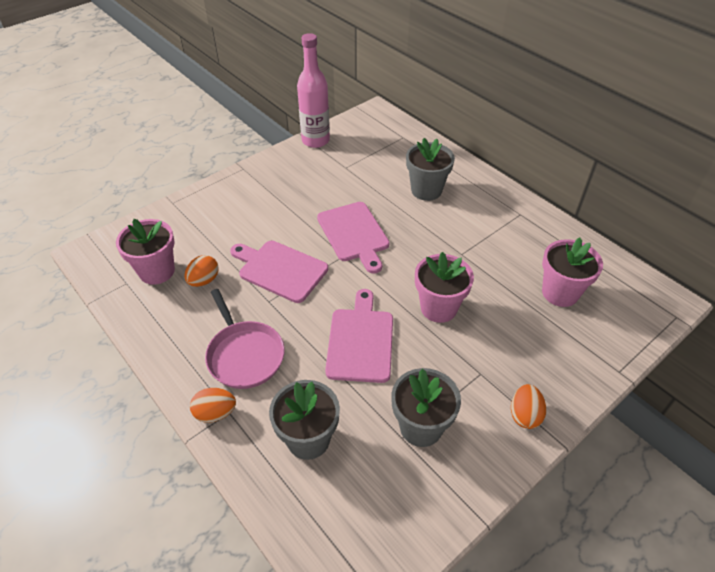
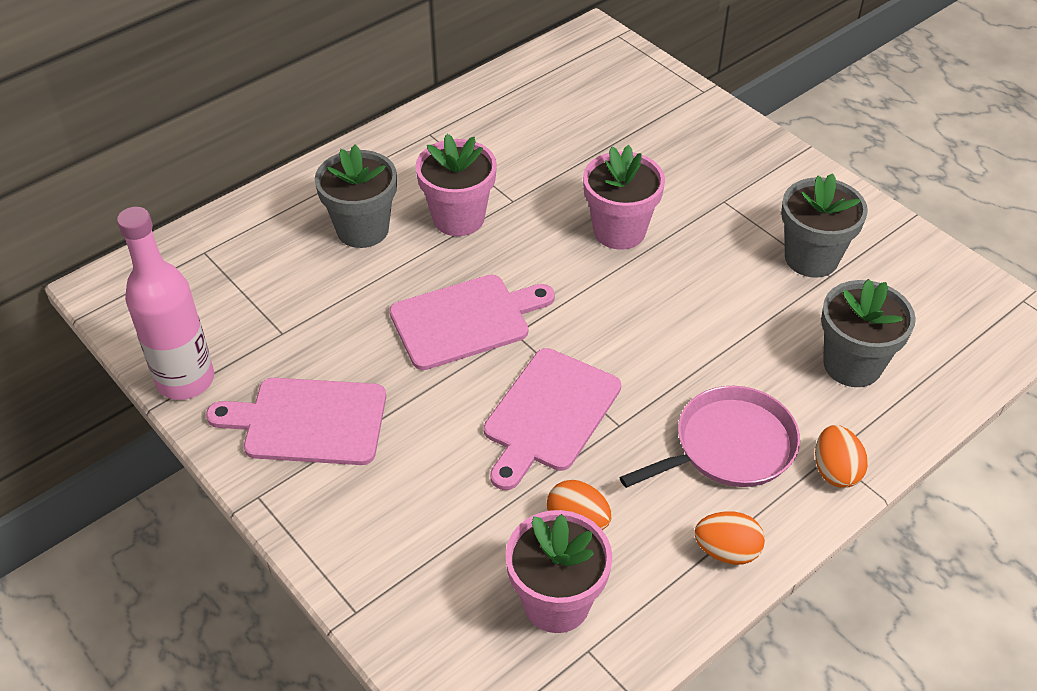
camera: 90 degrees left, 0 degrees up
pink cutting board [325,289,393,383] -> pink cutting board moved to [206,378,386,465]
orange egg [511,384,546,429] -> orange egg moved to [695,512,765,565]
pink flower pot [542,238,603,307] -> pink flower pot moved to [415,134,497,236]

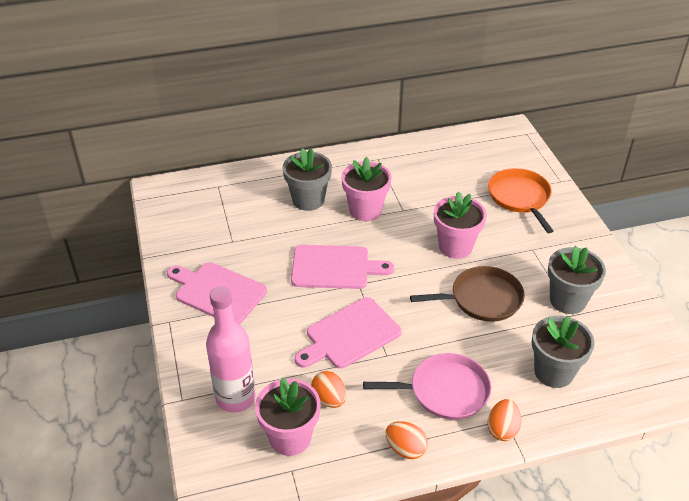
camera: 25 degrees right, 5 degrees down
pink bottle [117,207,214,400] -> pink bottle moved to [206,286,256,413]
none -> brown pan [410,266,525,322]
none -> orange pan [488,168,553,233]

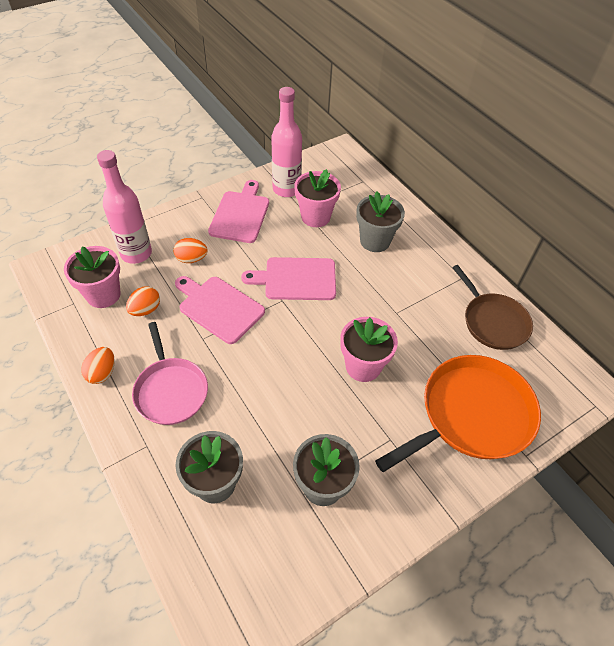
camera: 70 degrees right, 10 degrees up
pink cutting board [291,245,394,289] -> pink cutting board turned 105 degrees clockwise [241,257,336,300]
pink flower pot [341,157,392,221] -> pink flower pot moved to [294,169,341,227]
brown pan [410,266,525,322] -> brown pan moved to [452,265,533,350]
orange egg [487,399,522,441] -> orange egg moved to [173,238,208,263]
orange pan [488,168,553,233] -> orange pan [375,355,541,472], size x1.53
none -> pink bottle [271,87,302,197]

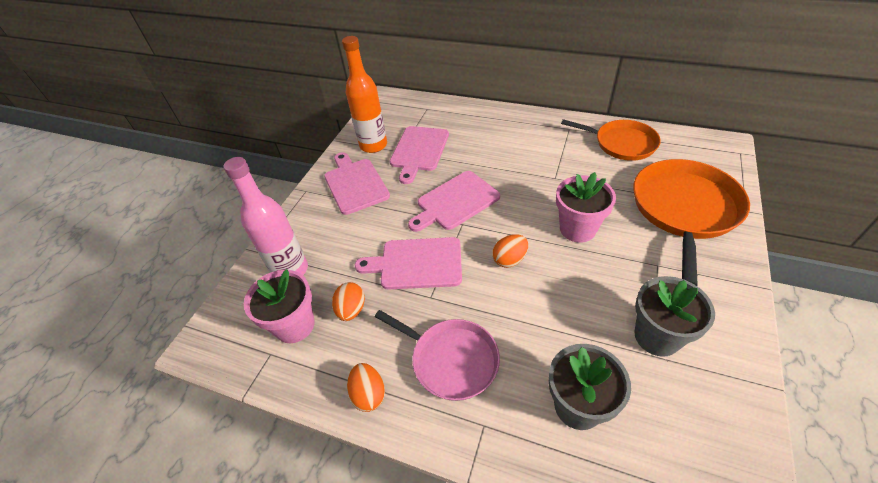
camera: 30 degrees left, 5 degrees down
orange egg [173,238,208,263] -> orange egg moved to [492,234,528,268]
pink bottle [271,87,302,197] -> orange bottle [342,36,387,153]
pink flower pot [294,169,341,227] -> pink cutting board [390,126,449,184]
grey flower pot [356,191,405,252] -> none
brown pan [452,265,533,350] -> orange pan [561,119,661,161]

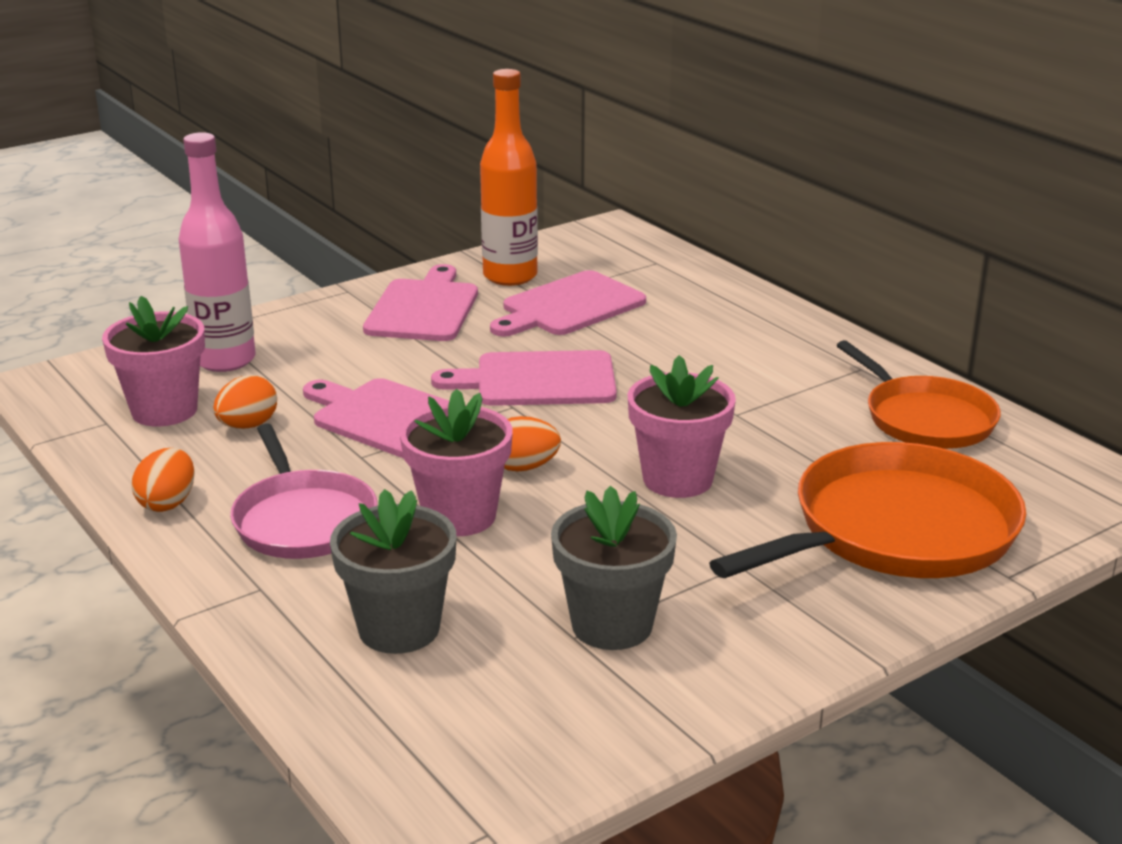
camera: 30 degrees right, 20 degrees down
none -> pink flower pot [400,389,512,536]

